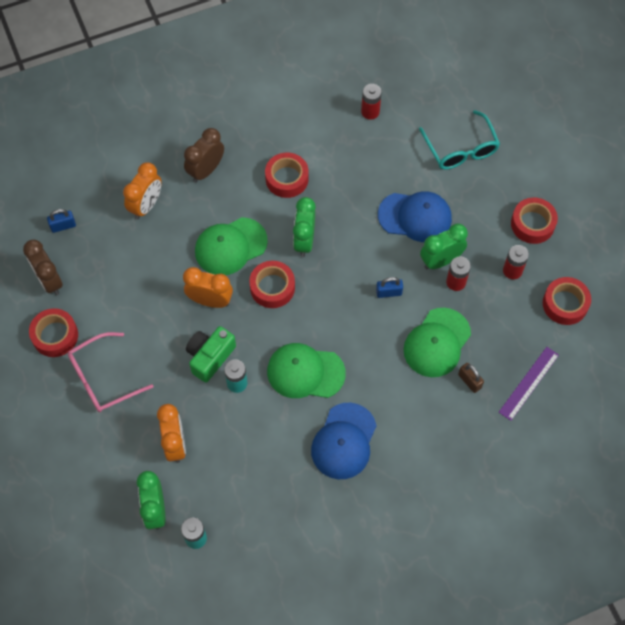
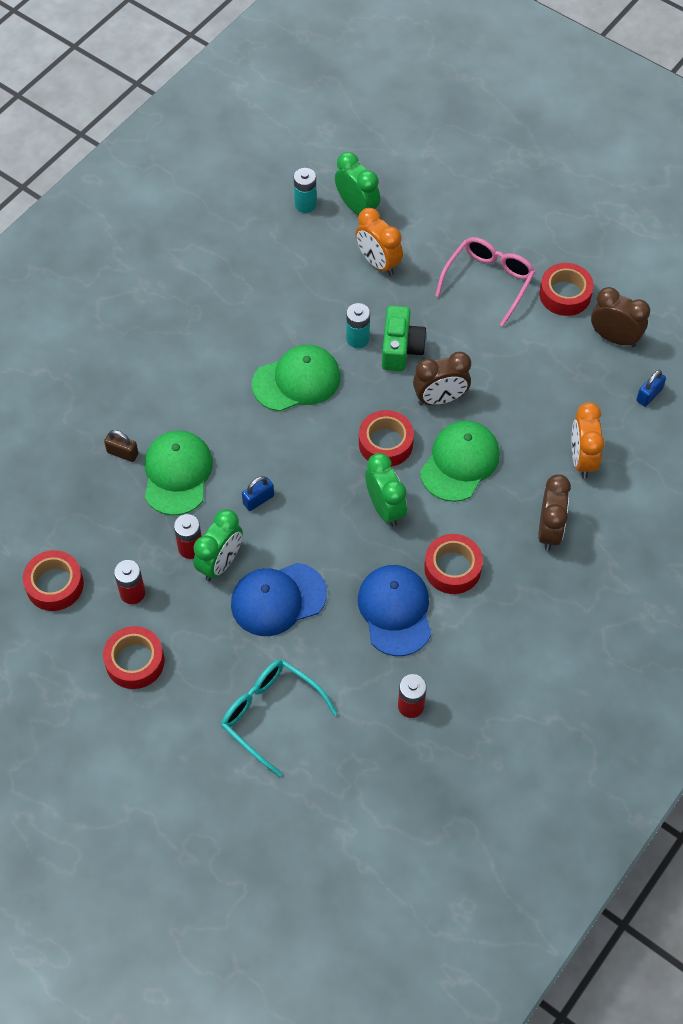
camera: 150 degrees right, 5 degrees down
orange clock [183,267,233,308] -> brown clock [413,352,471,405]
blue cap [311,403,377,479] -> blue cap moved to [358,565,431,656]
purple ruler [499,347,559,421] -> none

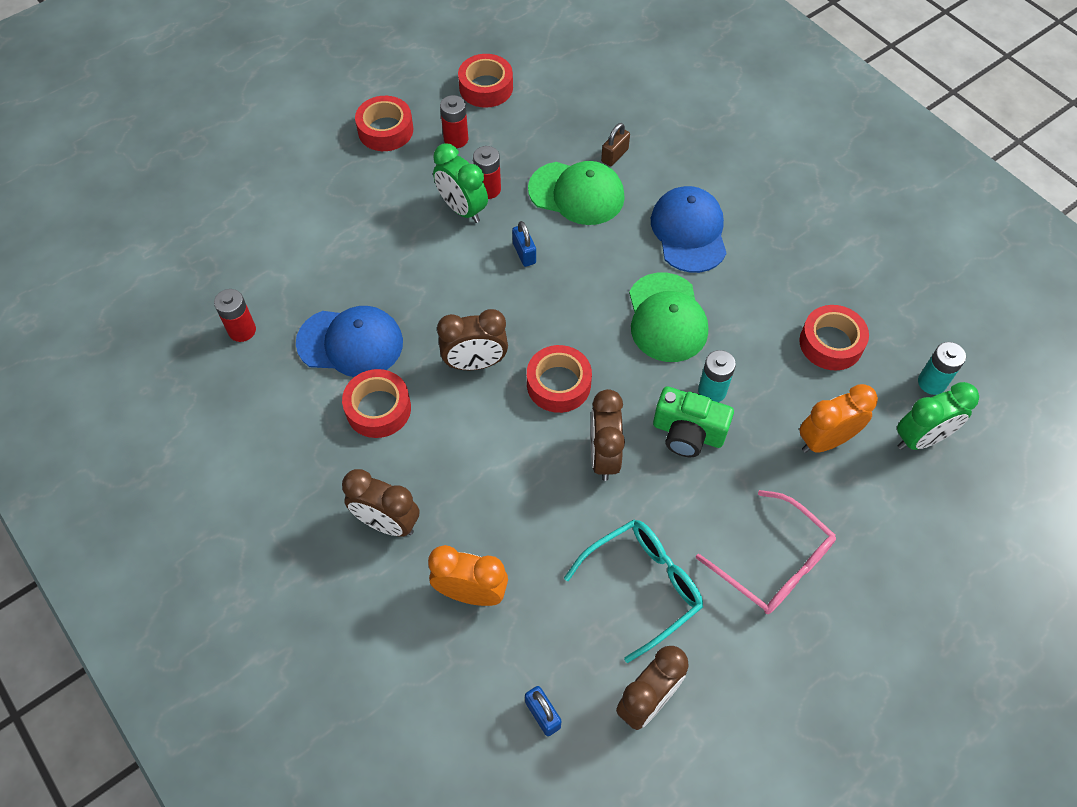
camera: 105 degrees right, 0 degrees up
turquoise glasses [221,659,338,777] -> turquoise glasses moved to [564,519,703,663]
blue cap [231,563,327,636] -> blue cap moved to [651,186,727,273]
green clock [365,453,407,527] -> brown clock [437,309,508,370]
green cap [420,421,500,502] -> none
red tape [539,263,594,316] -> red tape moved to [799,305,869,370]

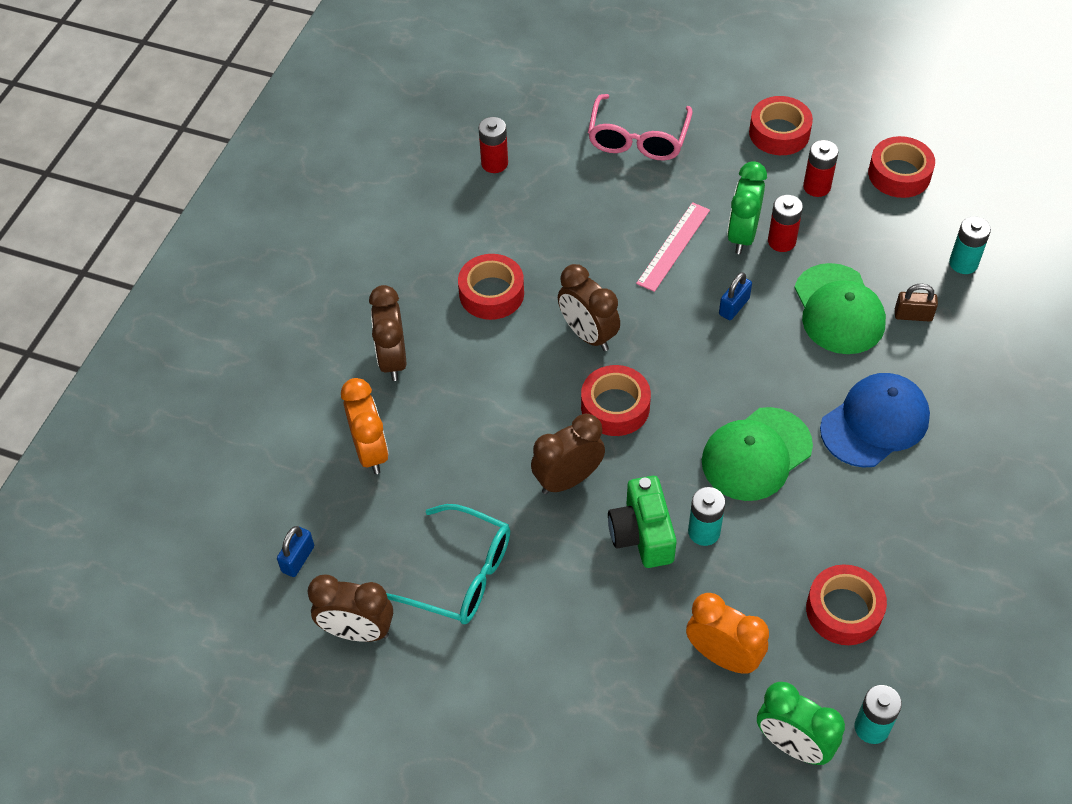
camera: 60 degrees right, 5 degrees down
blue cap [296,306,403,377] -> none
pink glasses [696,490,836,614] -> pink glasses moved to [588,94,693,161]
none -> pink ruler [636,202,710,292]
none -> turquoise battery [949,216,991,274]

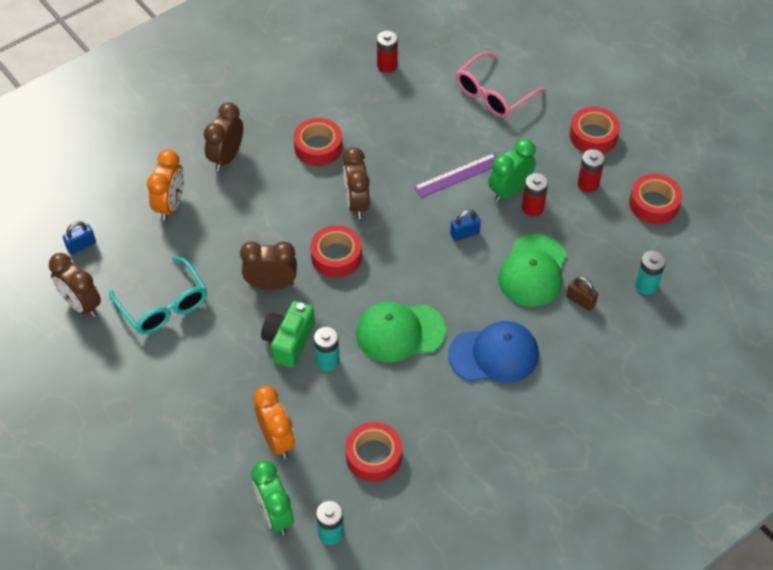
camera: 30 degrees right, 0 degrees up
pink ruler [636,202,710,292] -> purple ruler [414,153,497,198]

